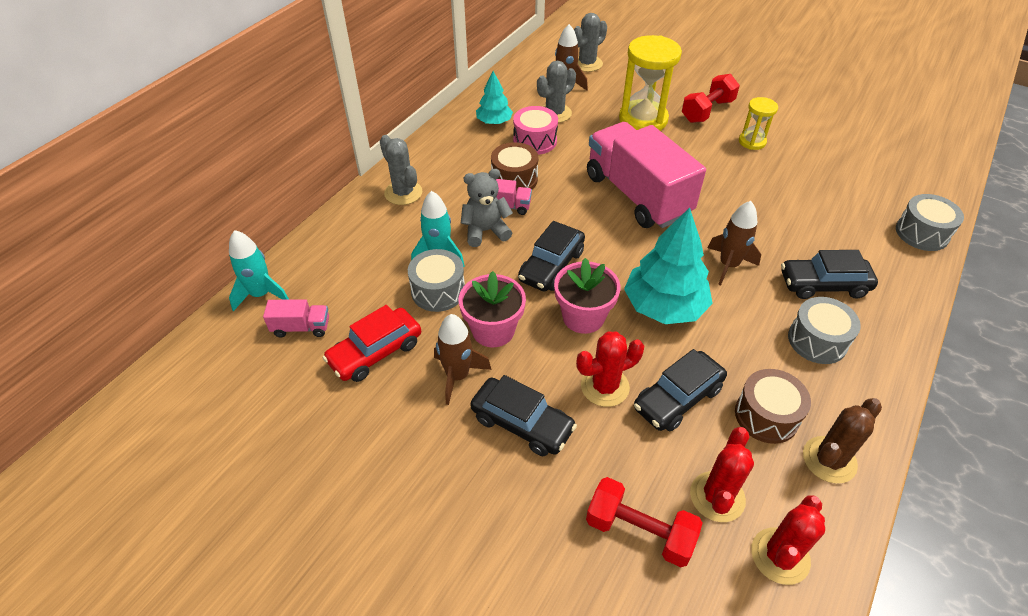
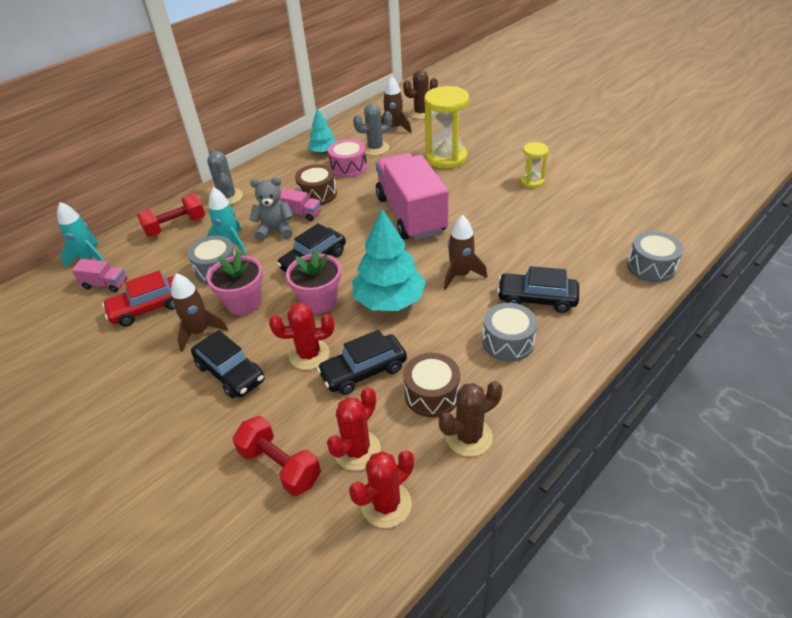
camera: 15 degrees right, 5 degrees down
grey cactus [574,13,607,72] -> brown cactus [403,70,438,119]
red dumbbell [682,74,740,123] -> red dumbbell moved to [137,193,205,237]

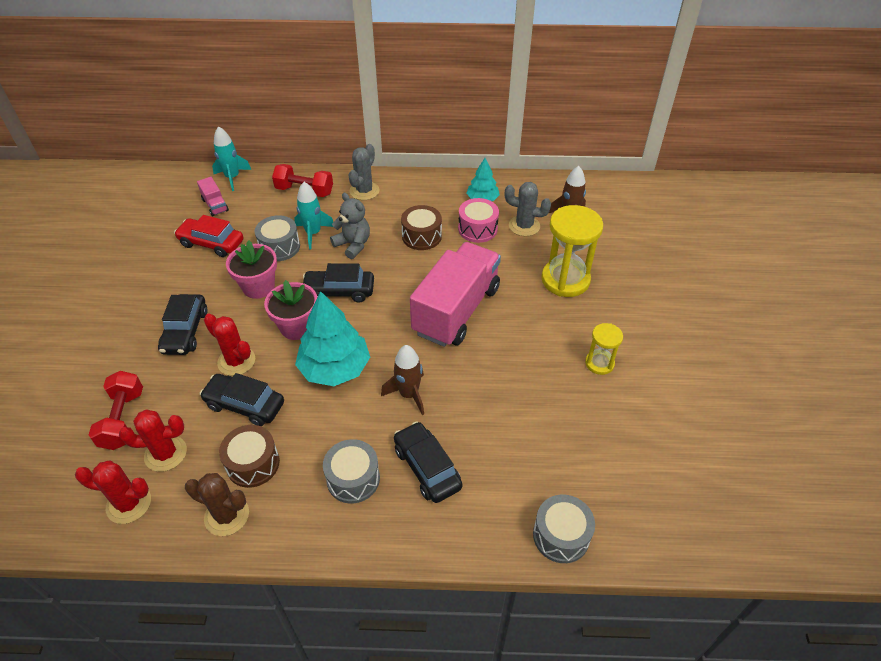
camera: 45 degrees right, 5 degrees up
brown rocket [171,273,228,352] -> none
pink truck [280,188,321,221] -> none
brown cactus [403,70,438,119] -> none

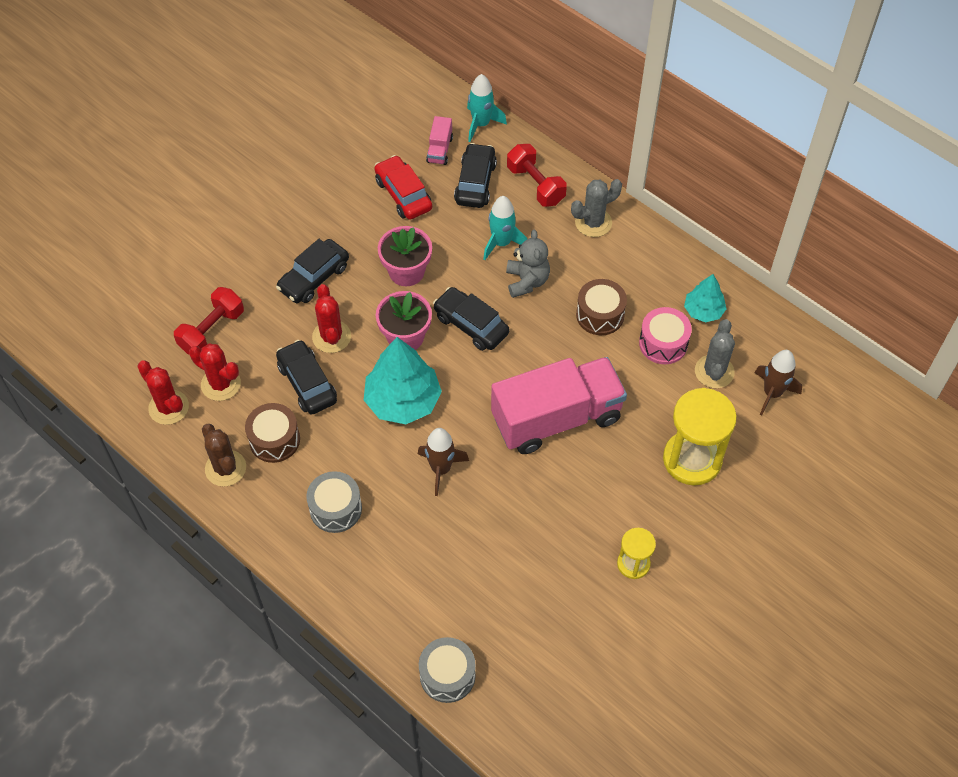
camera: 40 degrees right, 10 degrees up
grey drum [255,215,300,261] -> none
black car [394,421,462,503] -> black car moved to [454,143,497,208]
grey cactus [505,182,551,236] -> grey cactus turned 45 degrees clockwise [695,319,735,388]

